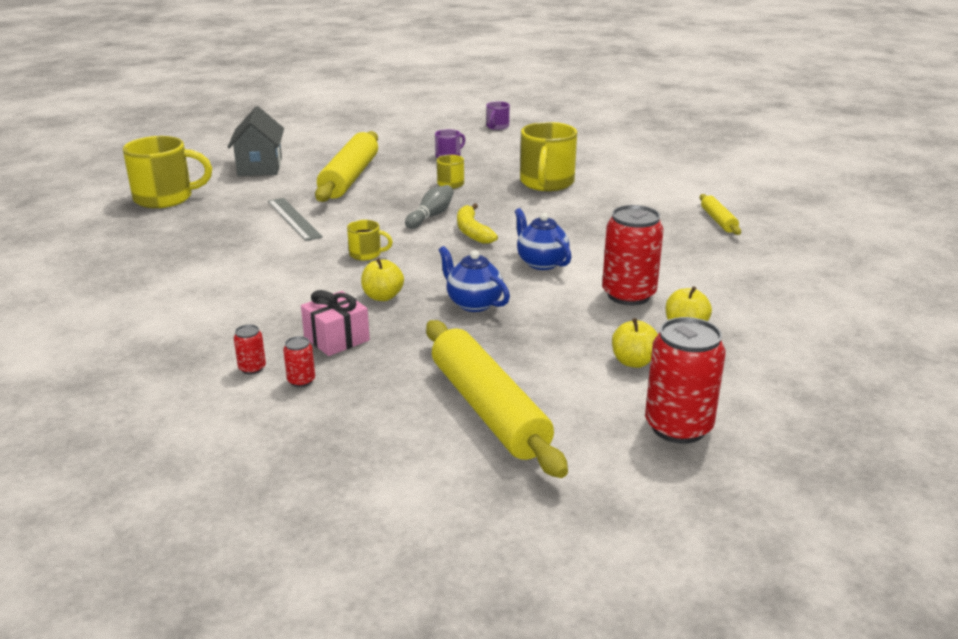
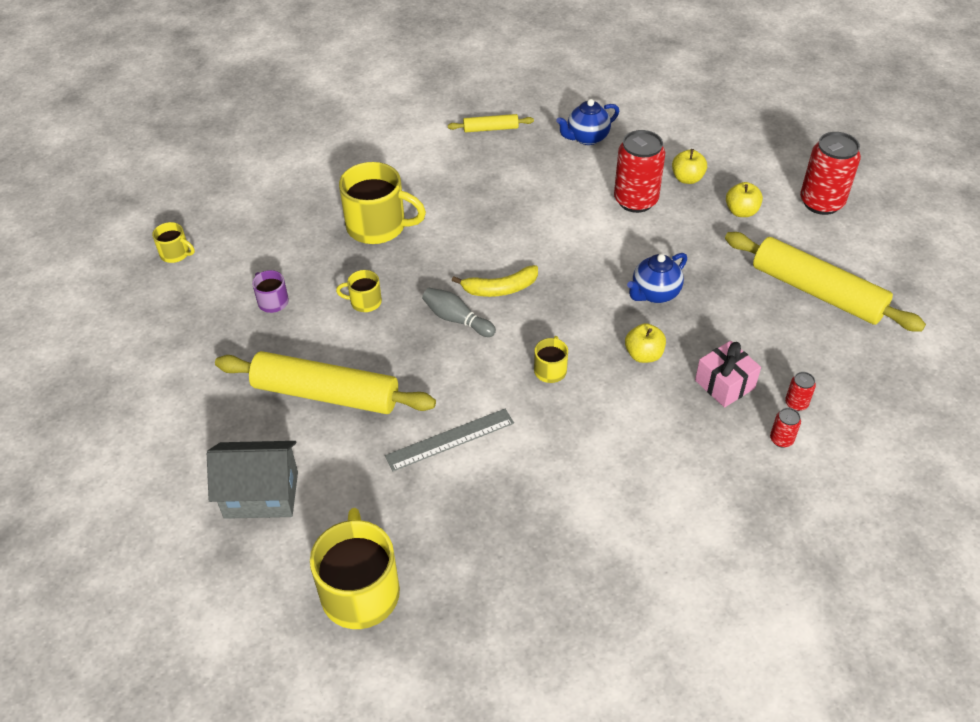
camera: 85 degrees left, 20 degrees up
yellow rolling pin [426,320,568,478] -> yellow rolling pin turned 60 degrees clockwise [725,232,926,332]
purple mug [487,101,510,130] -> yellow mug [152,222,195,263]
blue teapot [515,208,571,270] -> blue teapot moved to [556,99,619,145]

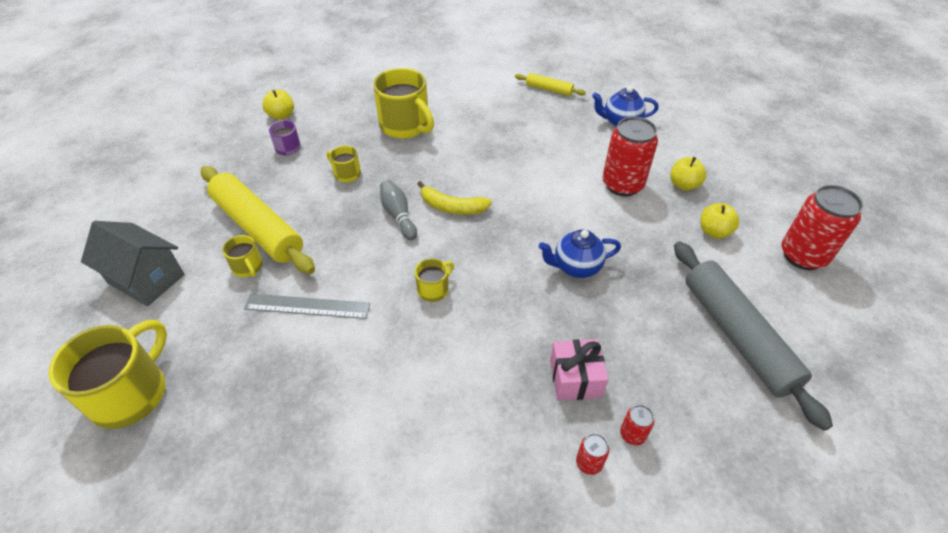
camera: 30 degrees right, 0 degrees up
yellow mug [152,222,195,263] -> yellow mug moved to [222,235,263,277]
yellow apple [625,323,666,363] -> yellow apple moved to [262,90,294,120]
yellow rolling pin [725,232,926,332] -> grey rolling pin [674,241,833,431]

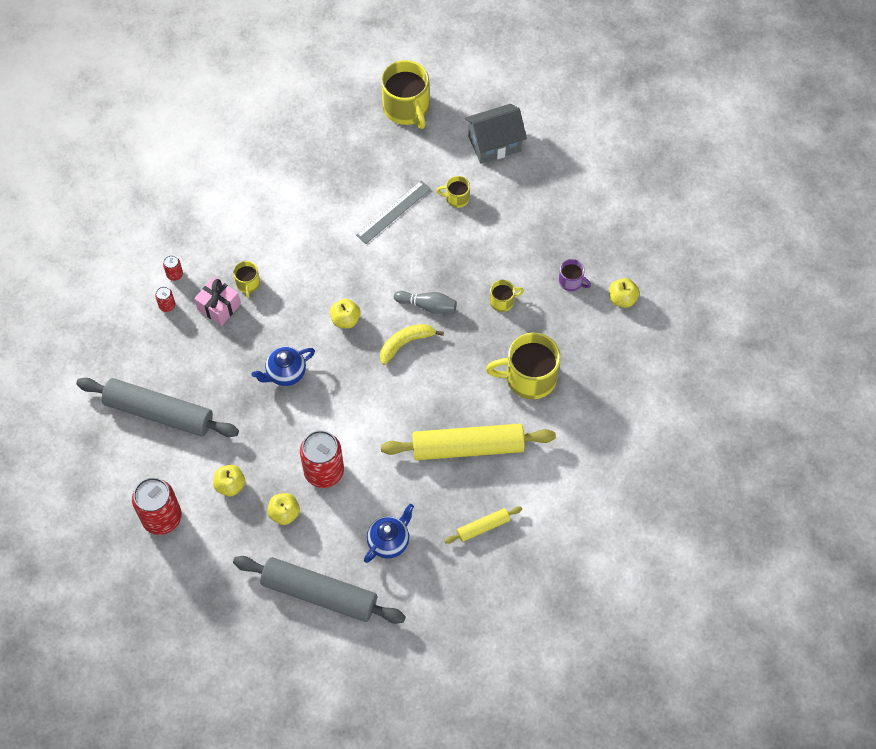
camera: 130 degrees right, 15 degrees up
yellow rolling pin [201,166,315,274] -> yellow rolling pin moved to [381,424,556,460]
yellow mug [415,258,454,302] -> yellow mug moved to [233,261,260,298]
blue teapot [538,230,621,278] -> blue teapot turned 150 degrees counterclockwise [252,347,315,386]
none -> grey rolling pin [233,556,406,624]
none -> yellow apple [330,299,361,328]

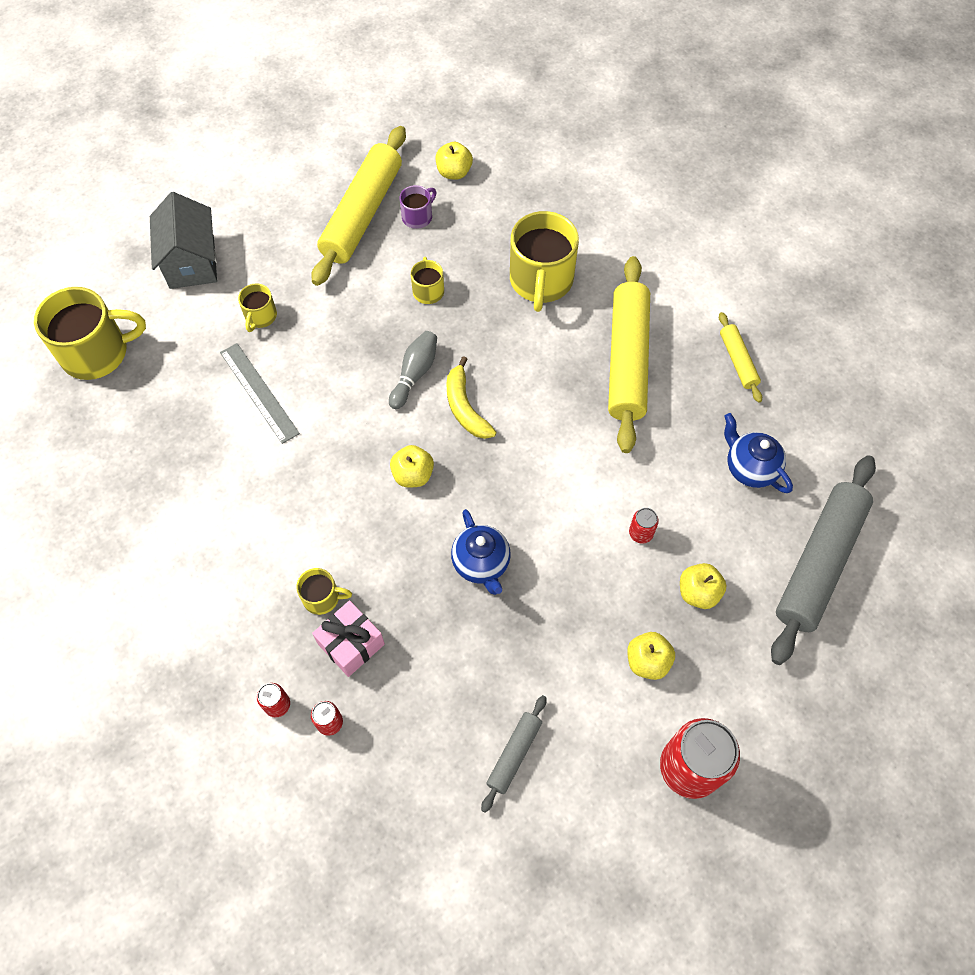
camera: 80 degrees left, 0 degrees up
grey rolling pin [76,378,239,437] -> grey rolling pin [481,695,547,813], size x0.48
red can [300,430,344,488] -> red can [629,508,659,543], size x0.44
none -> yellow rolling pin [311,126,406,286]

